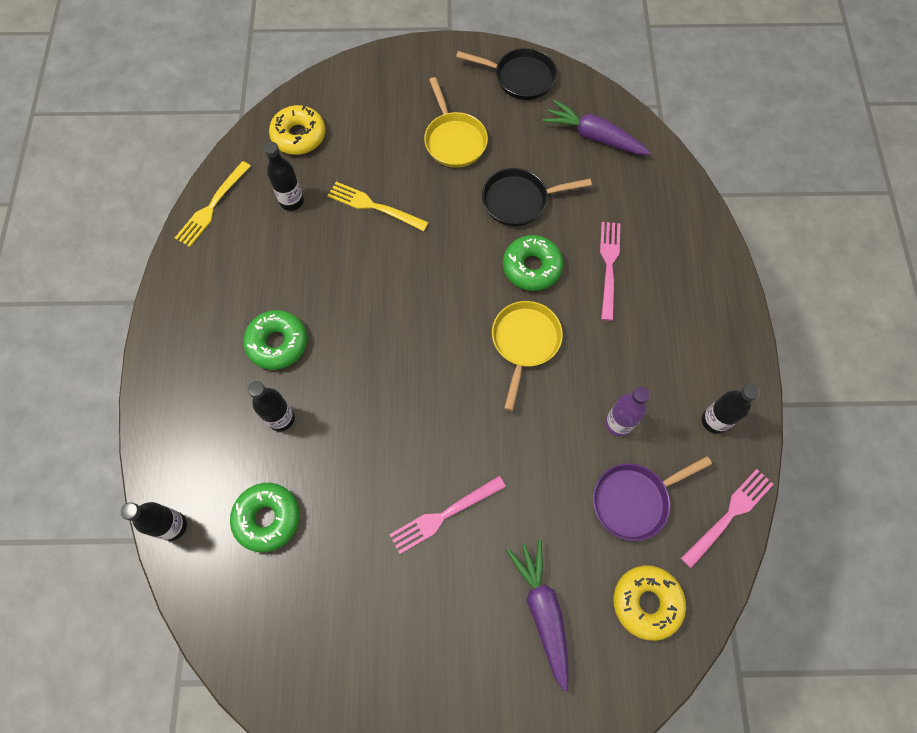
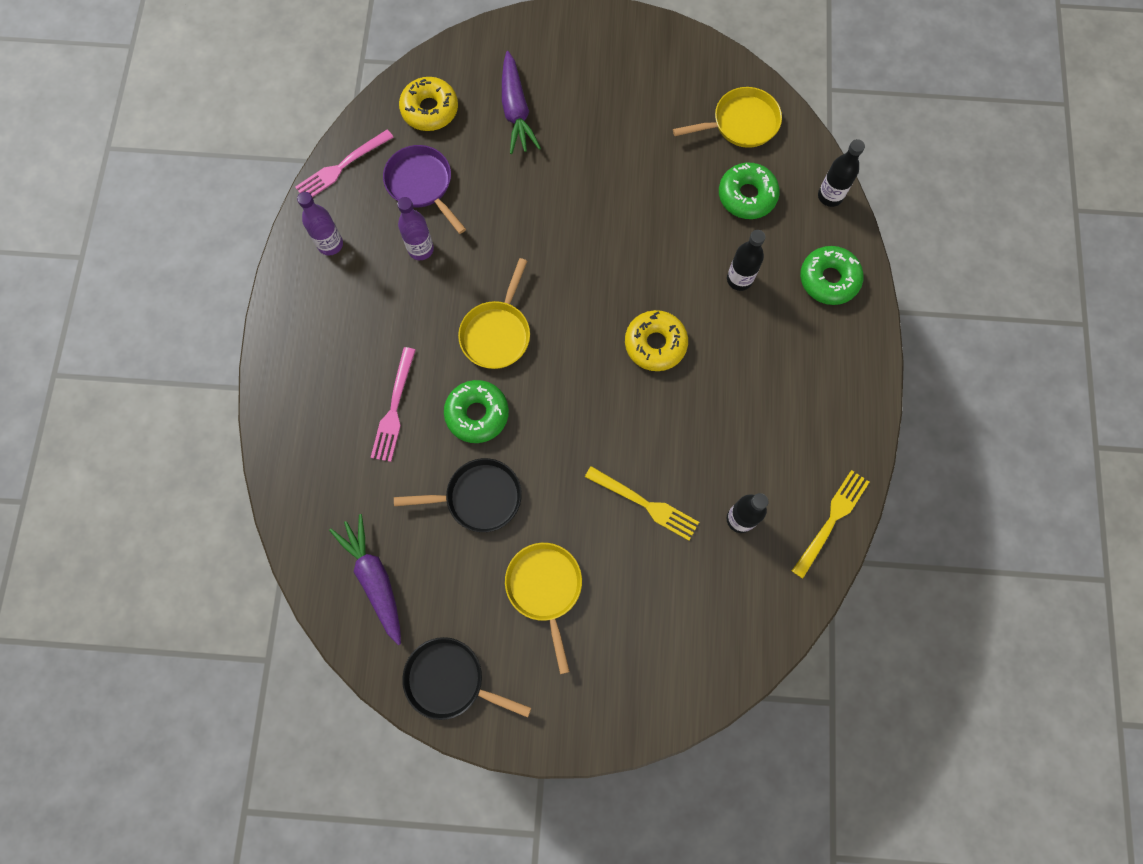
camera: 175 degrees left, 5 degrees up
green donut [243,310,307,370] -> green donut moved to [800,246,864,305]
yellow donut [269,105,325,155] -> yellow donut moved to [625,310,688,371]
pink fork [389,476,506,554] -> none
purple carrot [543,100,651,155] -> purple carrot turned 150 degrees counterclockwise [329,514,401,645]
purple pan [593,456,712,541] -> purple pan turned 105 degrees counterclockwise [383,145,466,234]
black bottle [702,384,760,434] -> purple bottle [297,192,343,256]
none -> yellow pan [673,87,782,148]

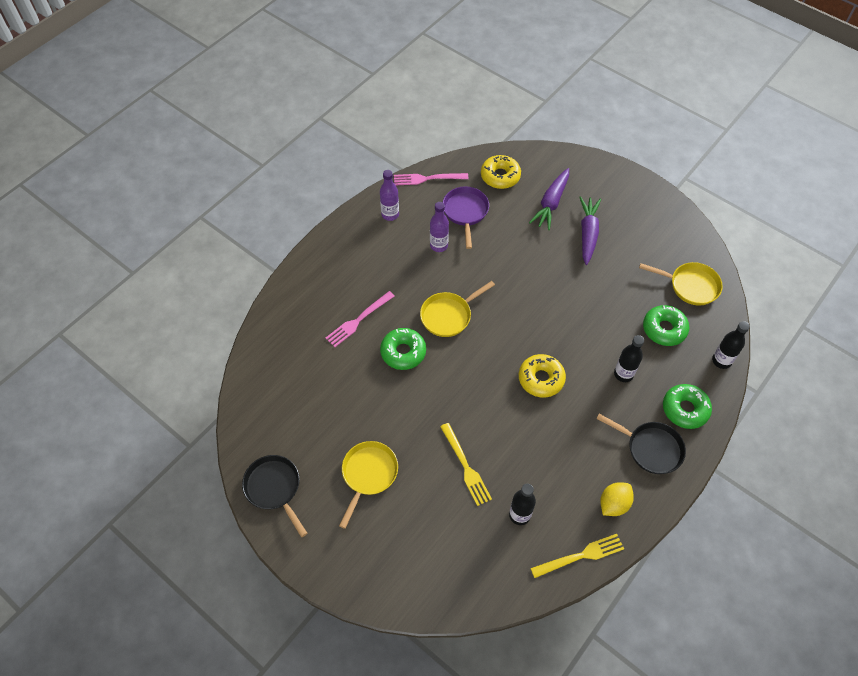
camera: 35 degrees right, 15 degrees down
purple carrot [329,514,401,645] -> purple carrot moved to [579,196,601,265]
black pan [394,458,522,532] -> black pan moved to [596,414,686,474]
none -> yellow lemon [600,482,634,516]

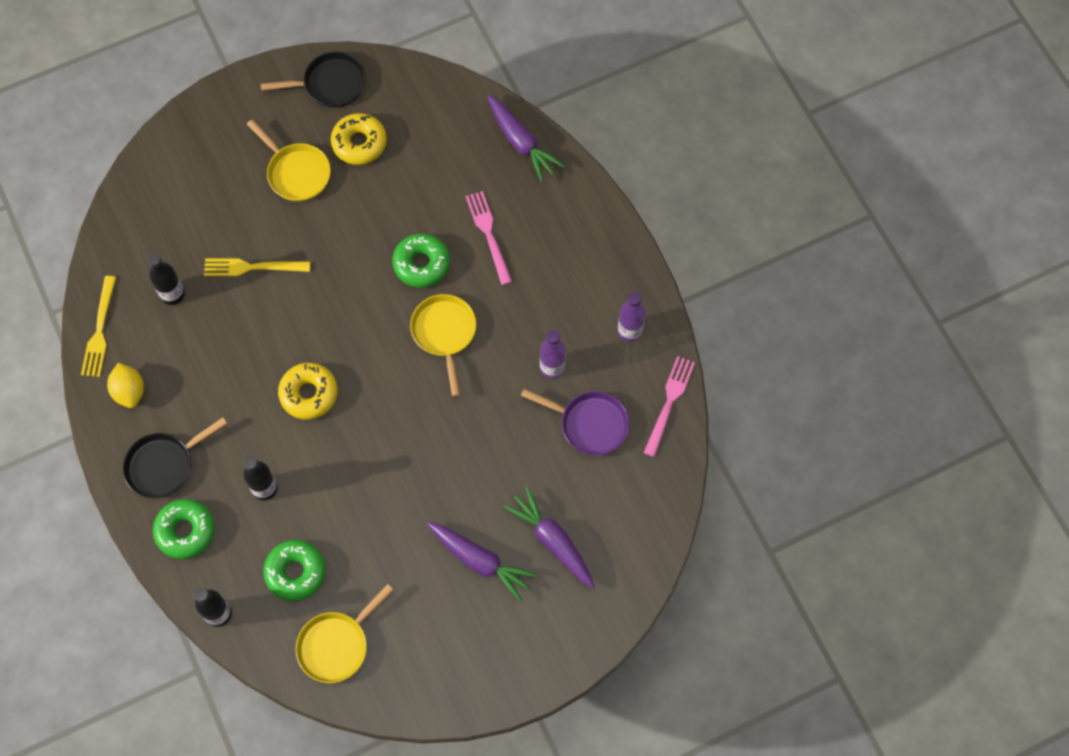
camera: 115 degrees right, 10 degrees up
yellow donut [481,155,521,189] -> yellow donut moved to [331,113,387,165]
none -> purple carrot [487,94,565,182]

